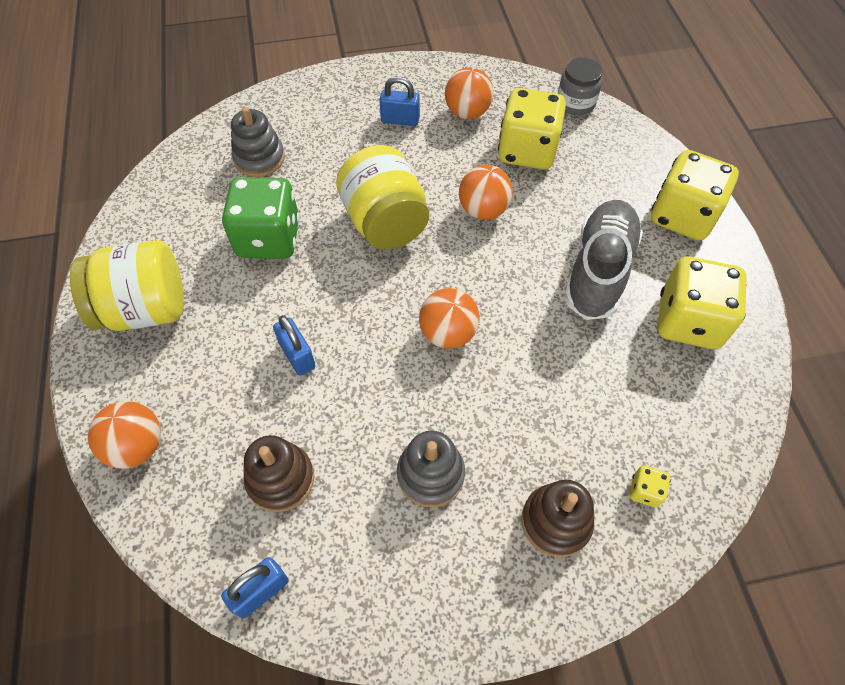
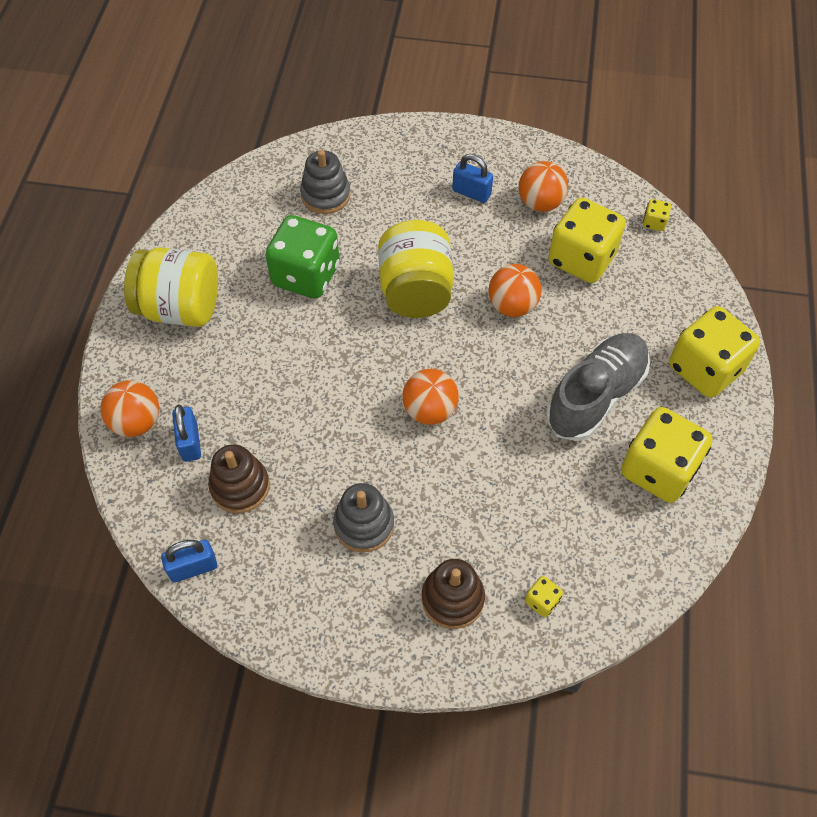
camera: 20 degrees right, 0 degrees up
blue padlock [273,315,316,376] -> blue padlock moved to [172,405,201,462]
grey jar [558,58,602,115] -> yellow dice [643,199,671,231]

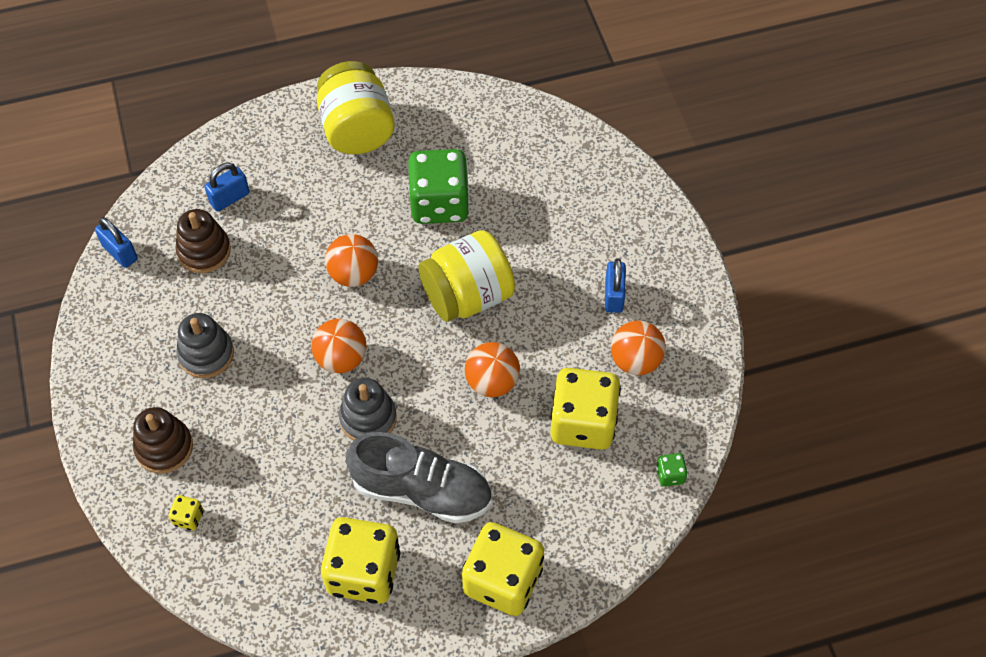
camera: 65 degrees right, 0 degrees up
orange ball [100,380,159,437] -> orange ball moved to [325,234,378,287]
grey stacking toy [300,150,351,214] -> grey stacking toy moved to [339,378,397,440]
yellow dice [643,199,671,231] -> green dice [656,453,688,487]

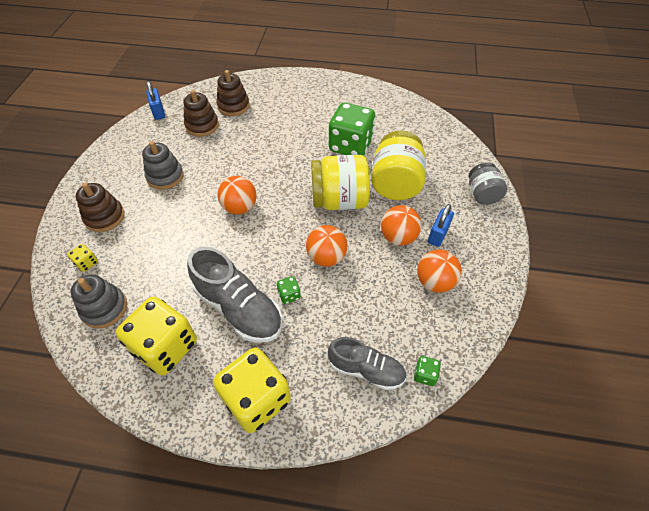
camera: 25 degrees right, 5 degrees down
blue padlock [204,163,250,212] -> brown stacking toy [216,70,250,116]
yellow jar [317,61,395,154] -> yellow jar moved to [371,130,426,200]
orange ball [325,234,378,287] -> orange ball moved to [381,205,422,245]
grey stacking toy [339,378,397,440] -> grey stacking toy moved to [71,274,127,329]
yellow dice [550,368,621,450] -> none
none -> green dice [277,276,301,304]
none -> grey shoe [328,337,407,390]
none -> grey jar [469,162,507,205]

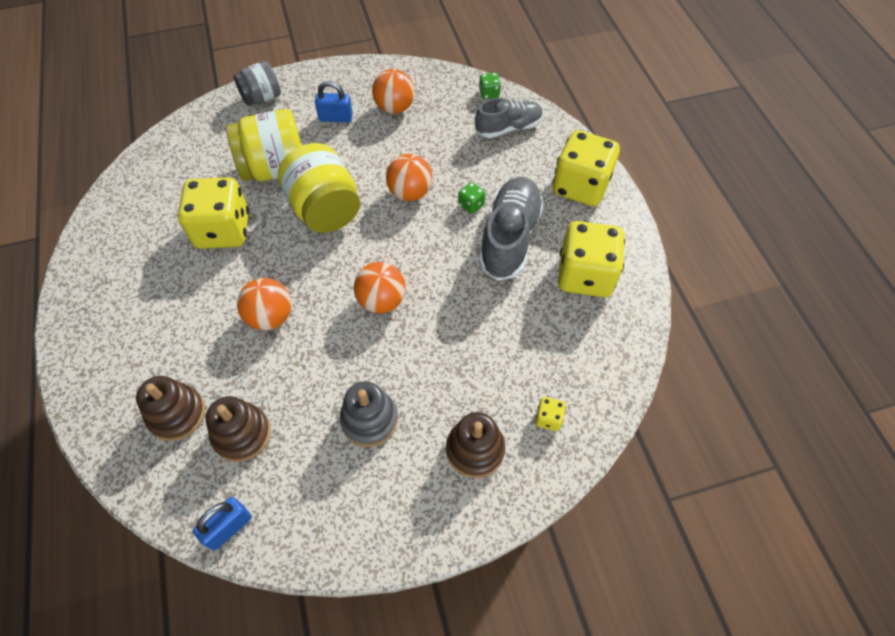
camera: 115 degrees left, 5 degrees up
grey stacking toy [71,274,127,329] -> none
grey shoe [328,337,407,390] -> grey shoe turned 75 degrees clockwise [475,98,543,138]
green dice [329,103,376,155] -> yellow dice [178,177,249,249]
orange ball [381,205,422,245] -> orange ball moved to [237,278,291,330]

